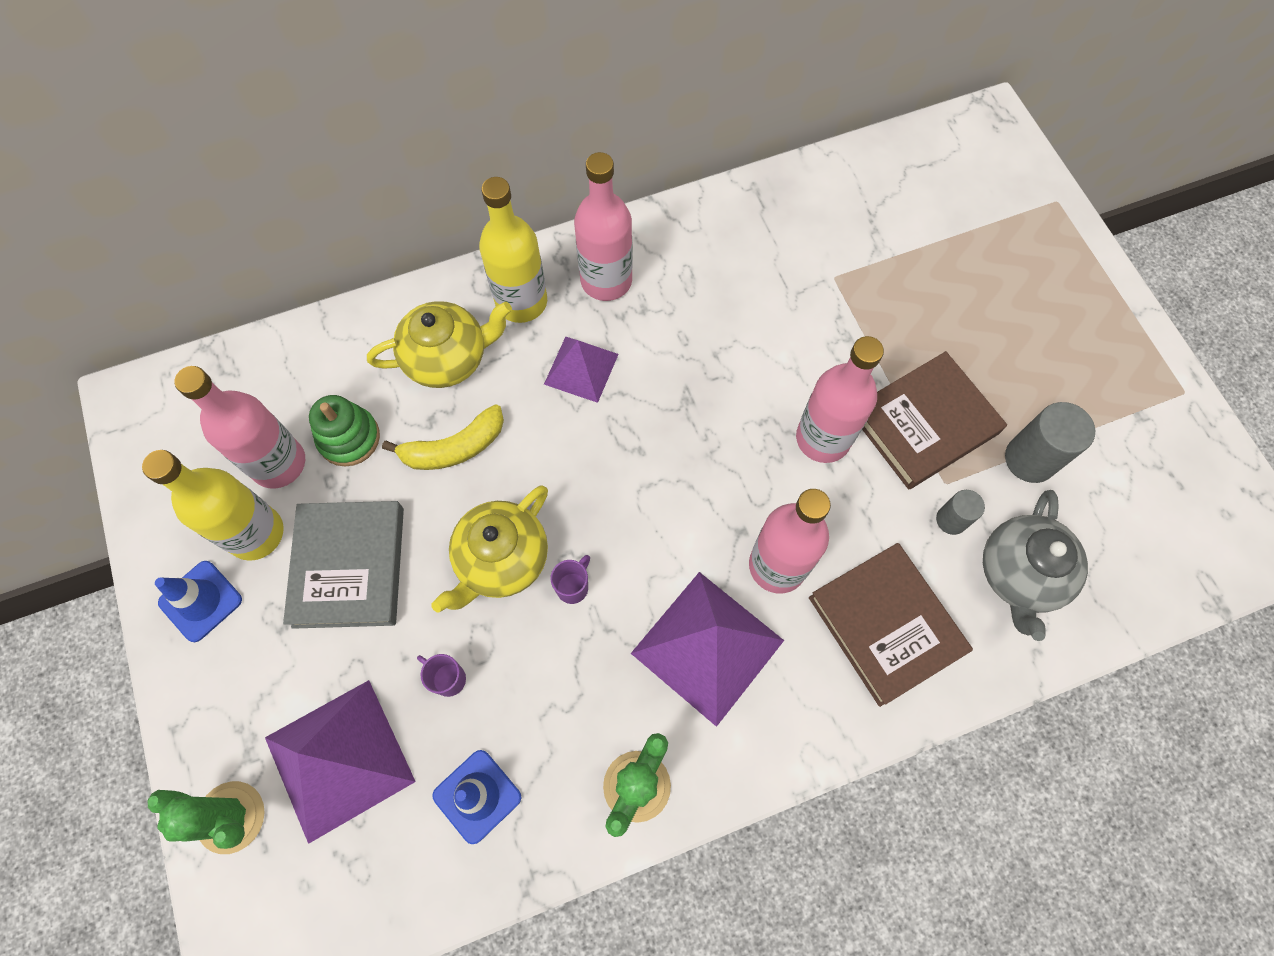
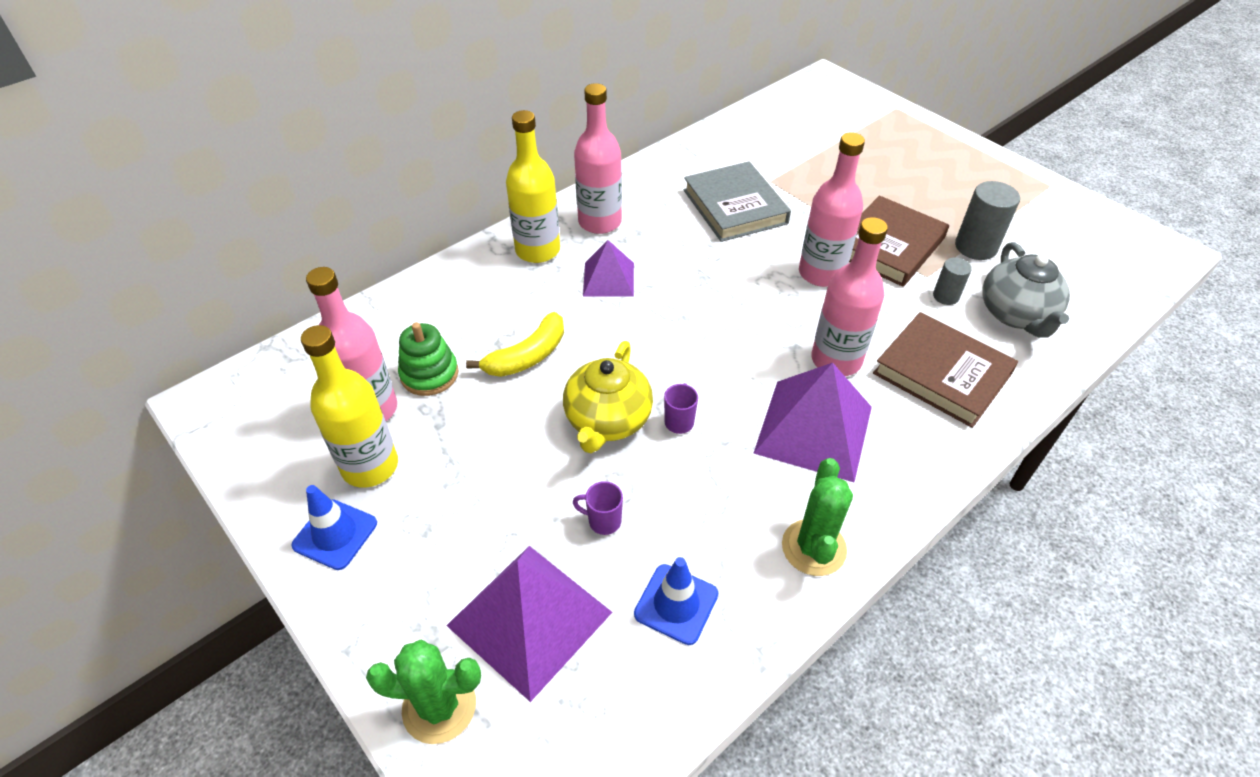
camera: 20 degrees left, 20 degrees down
grey book [283,501,404,629] -> grey book moved to [684,161,791,242]
yellow teapot [367,301,512,388] -> none

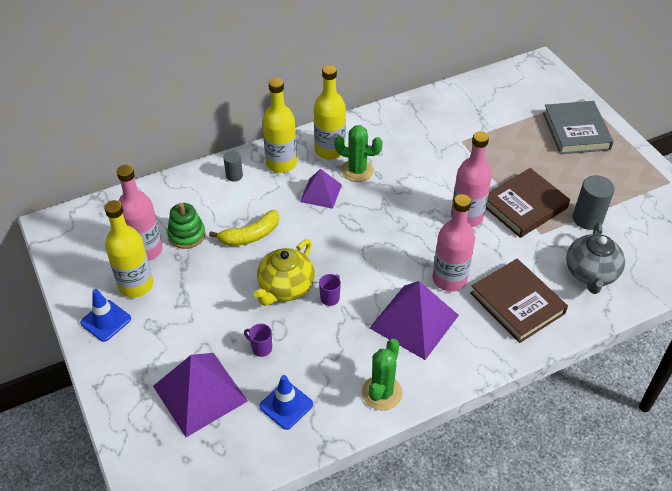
camera: 15 degrees right, 0 degrees up
green cactus [366,639,481,744] -> green cactus moved to [334,125,383,182]
pink bottle [574,83,622,234] -> yellow bottle [314,65,346,160]
grey book [684,161,791,242] -> grey book moved to [543,101,614,154]
grey cylinder [933,257,972,305] -> grey cylinder moved to [223,151,243,182]

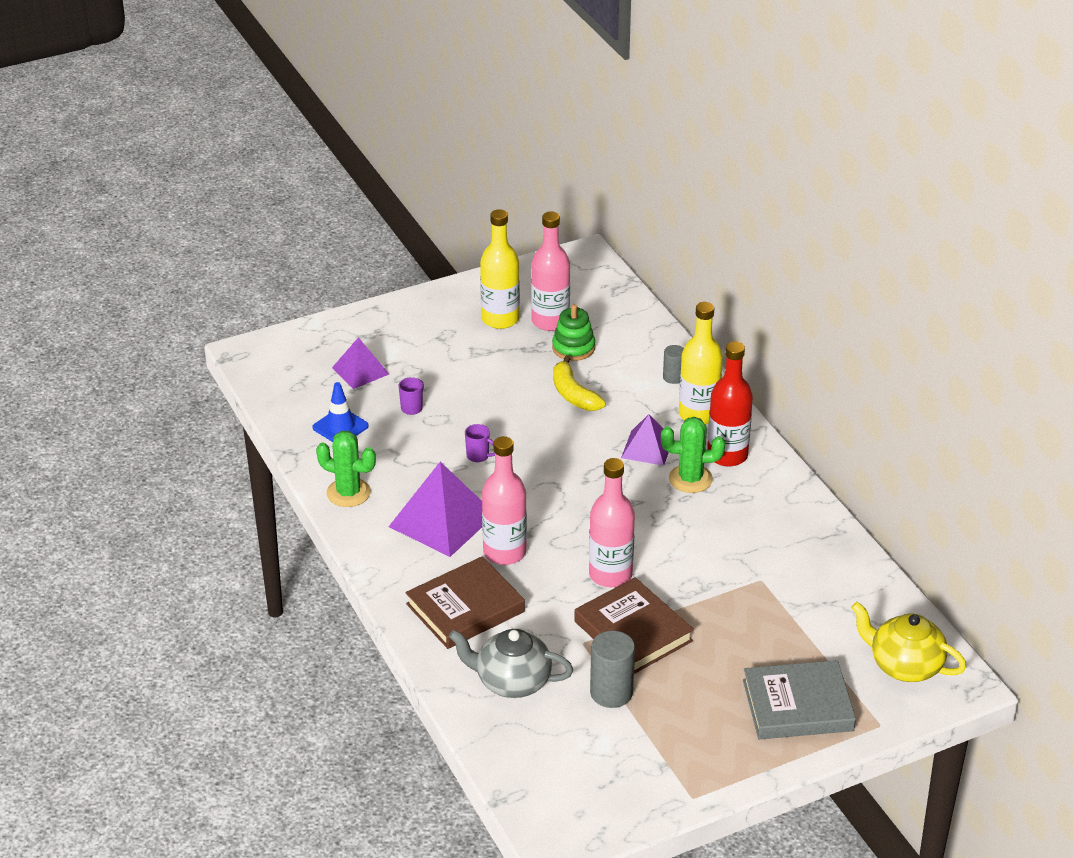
camera: 90 degrees right, 10 degrees down
blue traffic cone [80,289,131,342] -> none
purple pyramid [153,353,248,437] -> purple pyramid [332,337,389,389], size x0.59
yellow teapot [254,239,315,306] -> yellow teapot moved to [851,602,966,682]
yellow bottle [314,65,346,160] -> red bottle [707,341,753,467]
green cactus [334,125,383,182] -> green cactus turned 75 degrees clockwise [661,417,725,493]

